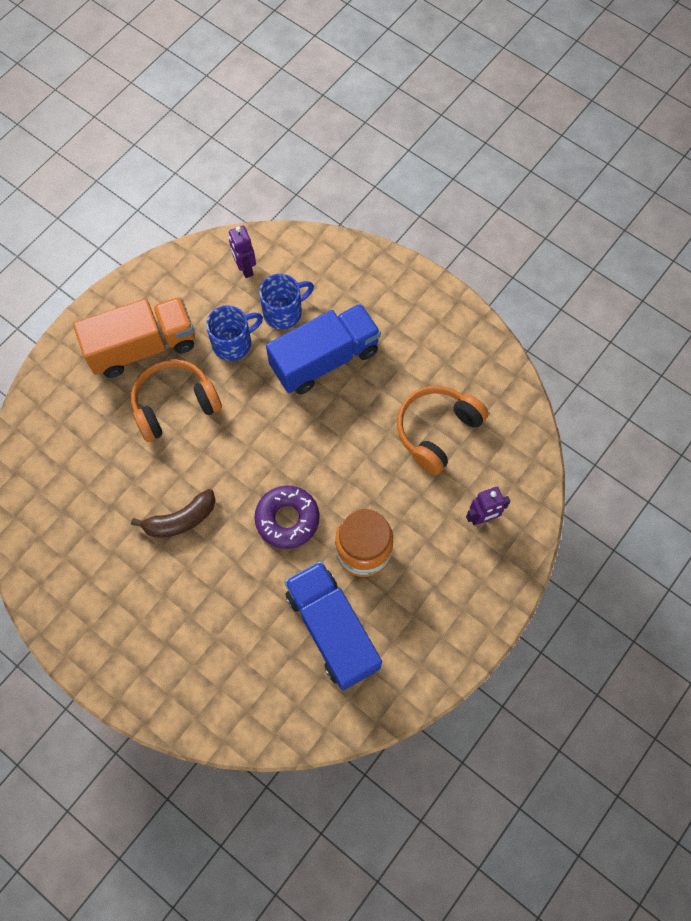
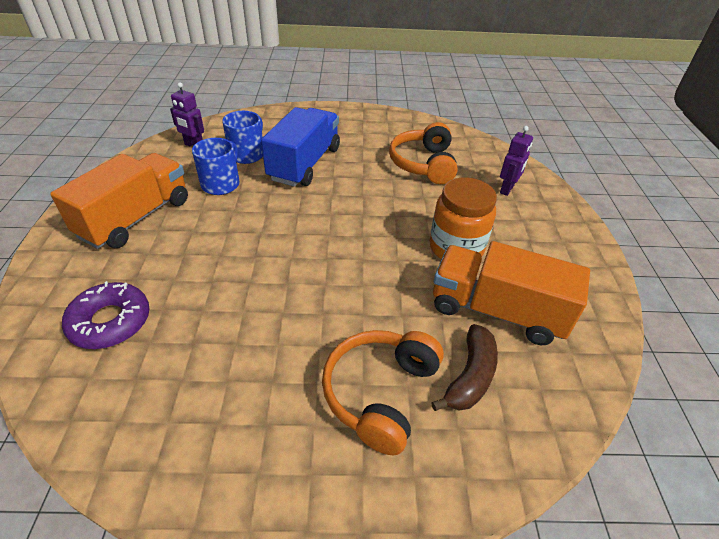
camera: 40 degrees left, 25 degrees down
orange headphones [131,359,222,442] -> orange headphones moved to [322,330,444,455]
brown banana [131,489,216,538] -> brown banana moved to [431,324,498,411]
purple donut [254,486,320,549] -> purple donut moved to [62,281,149,349]
blue truck [284,561,382,690] -> orange truck [433,241,590,345]

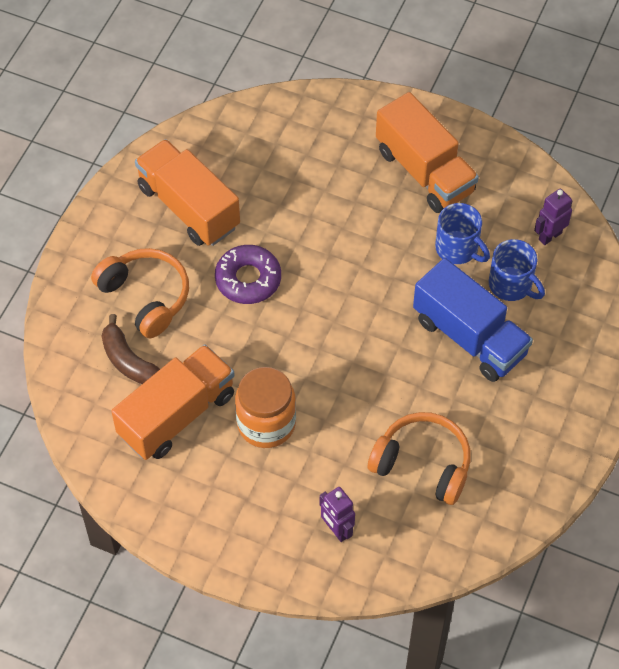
camera: 115 degrees right, 15 degrees up
purple donut [62,281,149,349] -> purple donut moved to [215,245,281,304]
none -> orange truck [135,139,240,246]

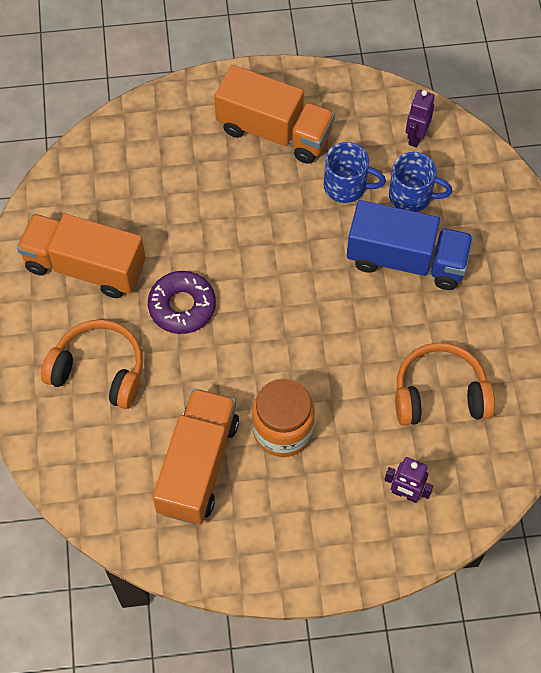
camera: 30 degrees left, 5 degrees up
brown banana [102,314,160,384] -> none

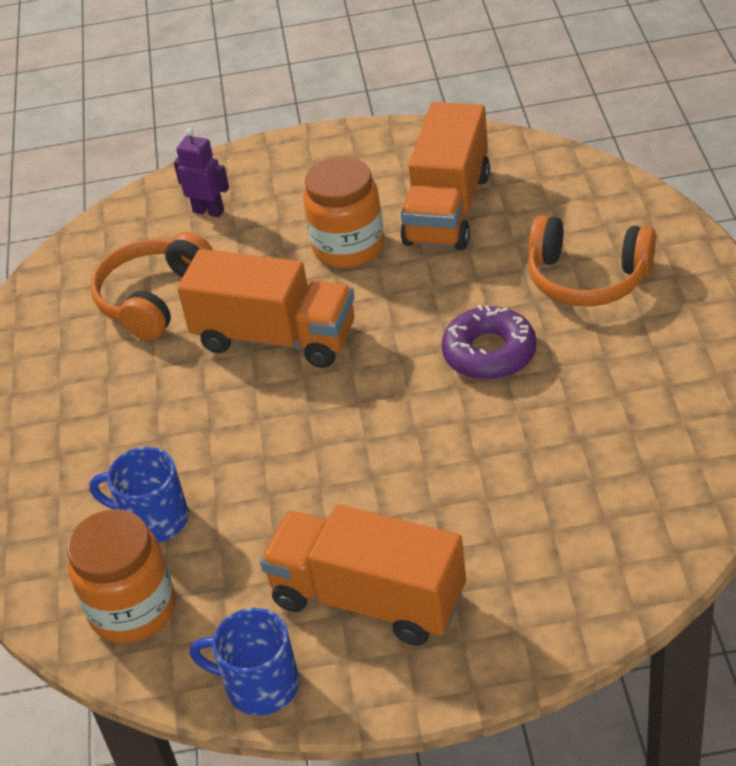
camera: 175 degrees left, 20 degrees down
orange truck [17,214,146,298] -> orange truck moved to [177,249,354,368]
blue mug [324,142,386,203] -> blue mug moved to [190,608,299,716]
blue truck [346,200,473,290] -> none
orange headphones [395,343,495,425] -> orange headphones turned 120 degrees clockwise [90,232,213,340]
purple robot [405,90,435,147] -> orange jar [67,509,175,643]

